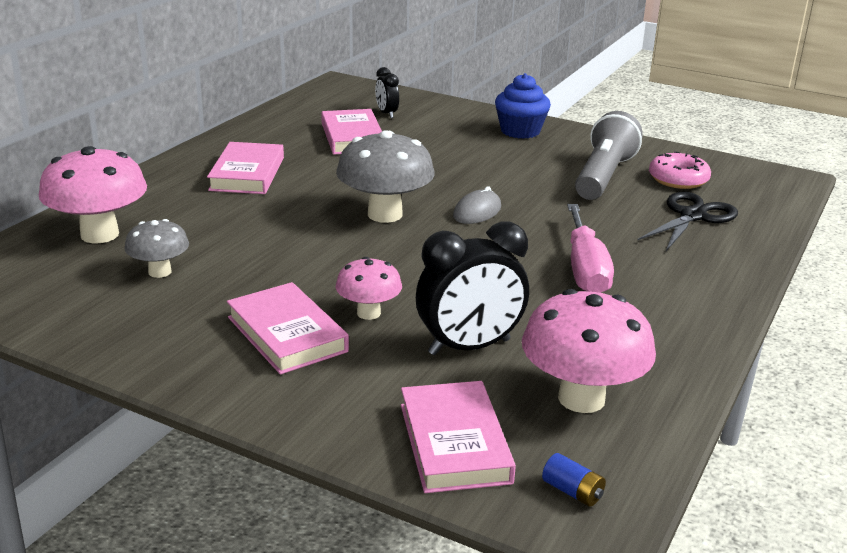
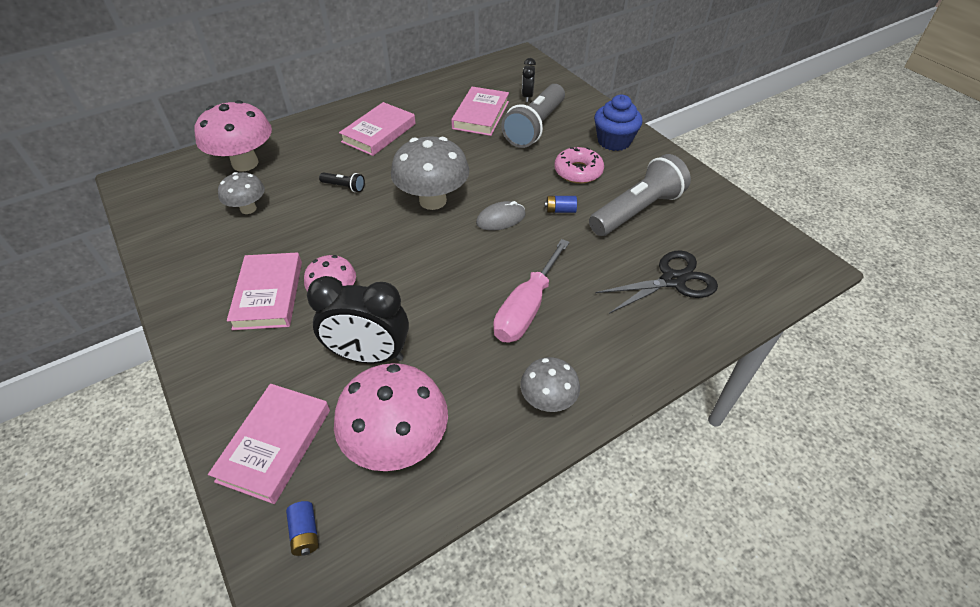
camera: 30 degrees right, 20 degrees up
pink donut [649,151,711,189] -> pink donut moved to [554,147,604,184]
none -> black flashlight [319,172,365,192]
none -> grey flashlight [501,84,565,148]
none -> grey mushroom [520,357,580,412]
none -> blue battery [545,196,577,213]

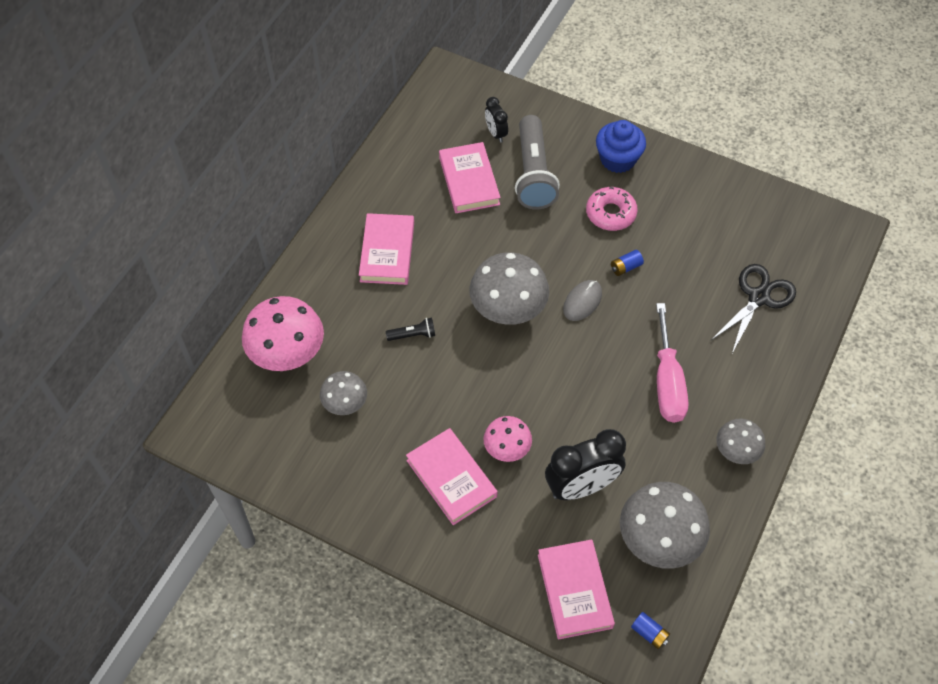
camera: 30 degrees left, 10 degrees up
pink mushroom [334,363,448,471] -> grey mushroom [620,482,710,569]
grey flashlight [589,154,691,236] -> none

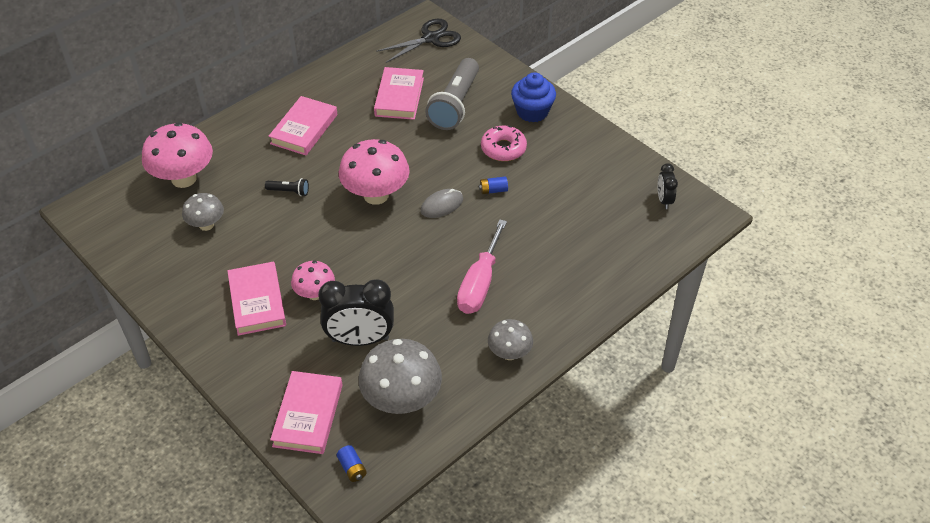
camera: 20 degrees right, 10 degrees down
grey mushroom [469,253,549,325] -> pink mushroom [339,139,410,205]
black clock [485,97,508,143] -> black clock moved to [658,163,678,209]
black scissors [710,264,796,353] -> black scissors moved to [376,19,461,63]

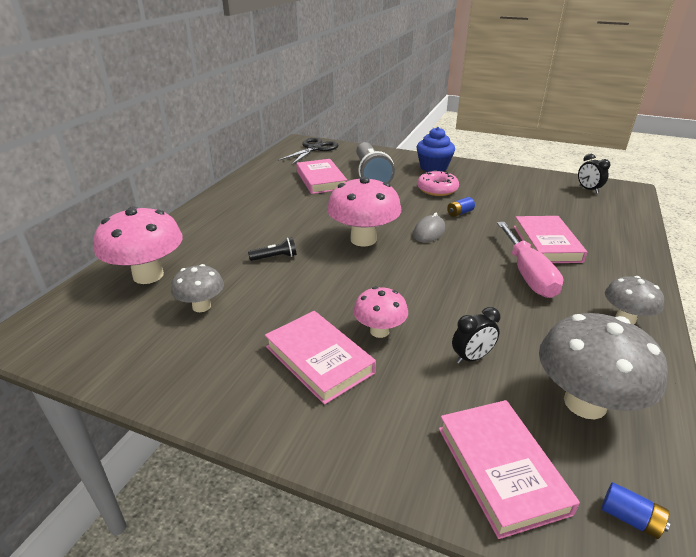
camera: 25 degrees left, 15 degrees down
pink book [269,96,337,155] -> pink book moved to [514,216,587,263]
black clock [318,279,394,346] -> black clock [452,307,500,364], size x0.52

